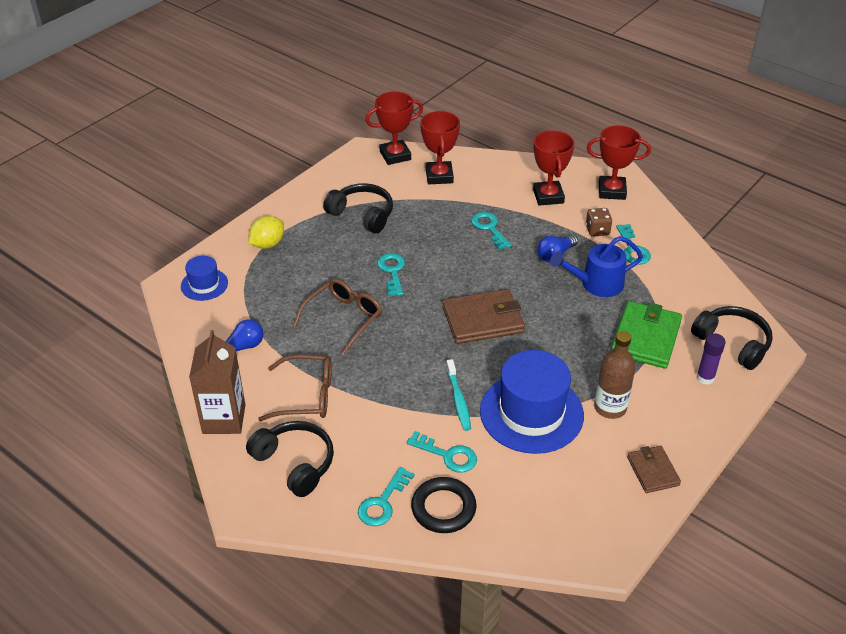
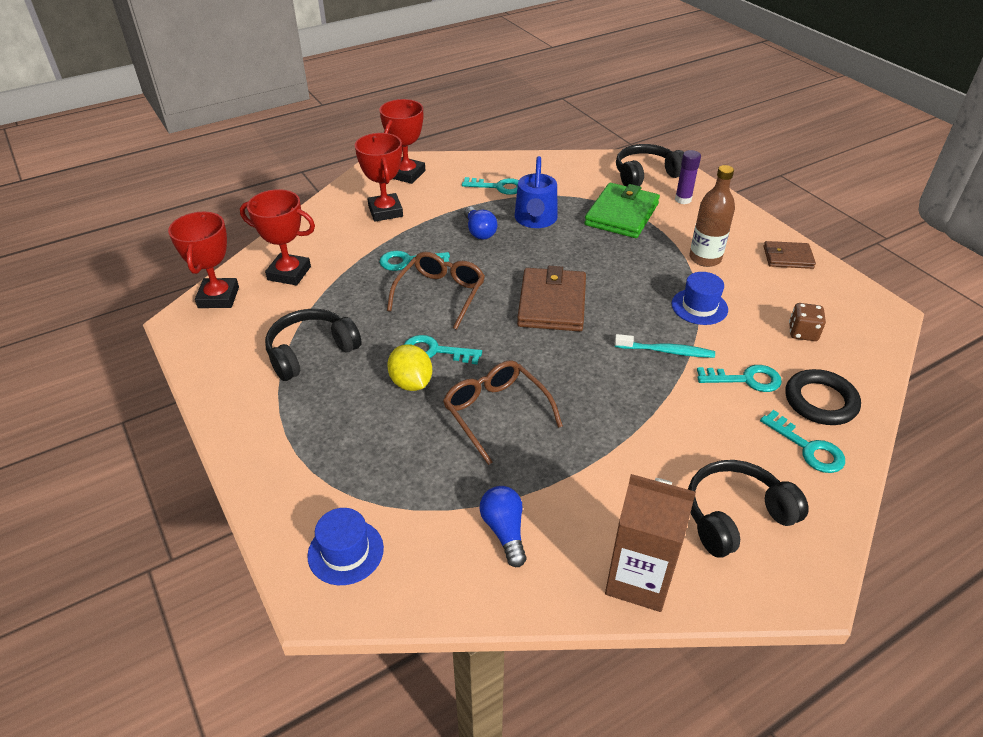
camera: 70 degrees left, 0 degrees up
yellow lemon [248,216,284,249] -> yellow lemon moved to [387,344,432,391]
brown glasses [258,354,332,421] -> brown glasses moved to [387,252,485,330]
turquoise key [407,431,477,473] -> turquoise key turned 45 degrees clockwise [697,365,782,392]
blue hat [480,350,584,454] -> blue hat [672,272,728,325], size x0.51
red trophy [533,131,575,206] -> red trophy turned 60 degrees clockwise [355,133,403,222]
brown dice [586,208,612,237] -> brown dice moved to [789,303,826,341]
green wallet [611,301,682,369] -> green wallet turned 75 degrees clockwise [584,183,660,238]

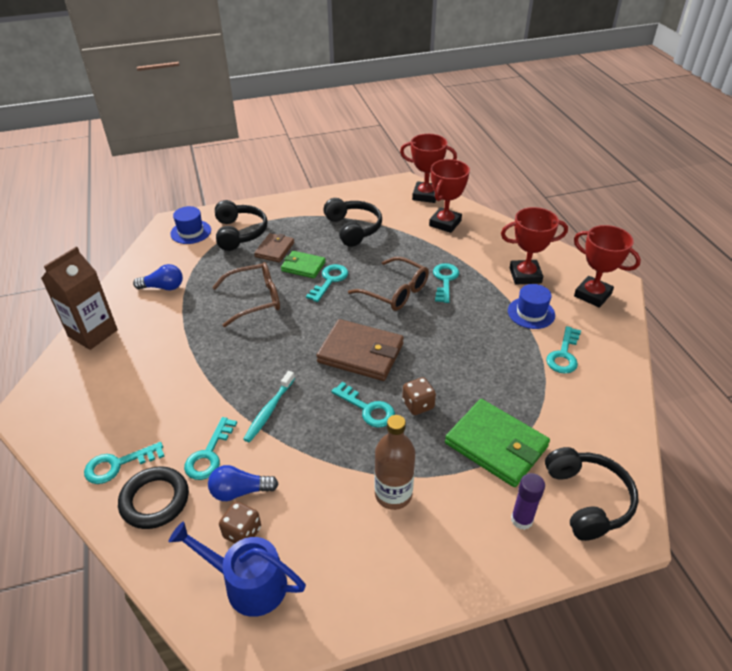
camera: 105 degrees right, 0 degrees up
yellow lemon [387,344,432,391] -> green wallet [281,251,326,278]
blue light bulb [464,206,497,239] -> blue light bulb moved to [208,465,278,501]
blue watering can [515,156,558,228] -> blue watering can moved to [169,521,306,617]
blue hat [672,272,728,325] -> blue hat moved to [508,284,555,329]
black headphones [688,460,809,558] -> black headphones moved to [215,200,268,251]
brown wallet [764,241,816,269] -> brown wallet moved to [254,233,294,262]
none -> turquoise key [331,382,395,428]
none -> brown dice [402,377,436,415]

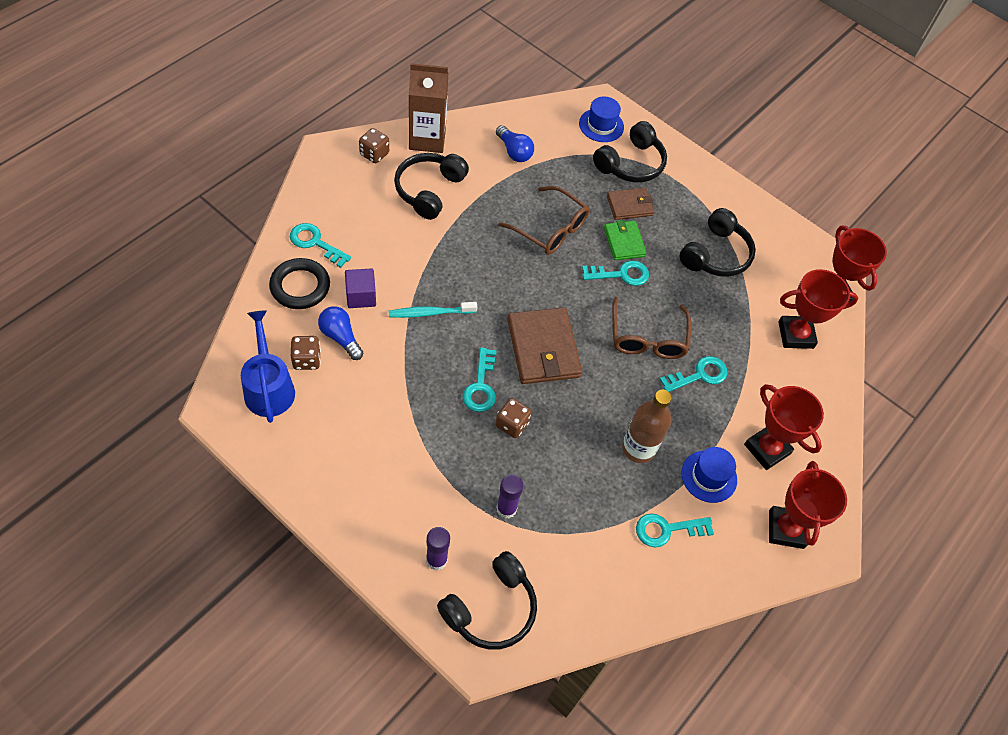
camera: 50 degrees right, 15 degrees up
turquoise key [184,417,237,480] -> purple cube [345,268,376,308]
brown bottle [375,415,415,510] -> brown bottle moved to [622,390,672,463]
green wallet [445,399,550,487] -> purple glue stick [496,474,523,519]
none -> brown dice [359,128,389,163]
none -> black headphones [394,153,469,220]

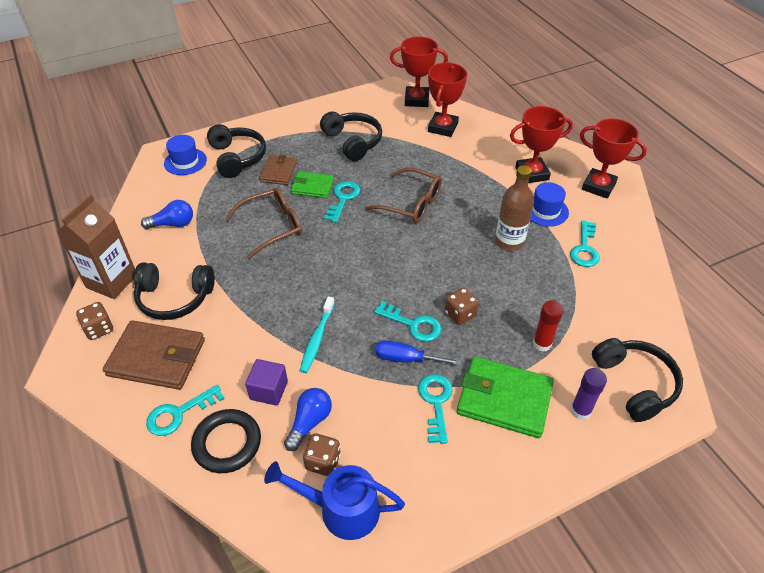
camera: 60 degrees left, 10 degrees down
blue light bulb [318,306,363,360] -> blue light bulb turned 135 degrees clockwise [284,388,332,451]
black headphones [394,153,469,220] -> black headphones turned 45 degrees counterclockwise [134,262,215,320]
purple glue stick [496,474,523,519] -> red glue stick [533,300,563,352]
brown wallet [507,307,582,384] -> brown wallet moved to [103,320,205,390]
turquoise key [659,356,728,392] -> turquoise key moved to [418,374,453,444]
none -> blue screwdriver [375,340,461,365]
none -> green wallet [457,356,554,438]

